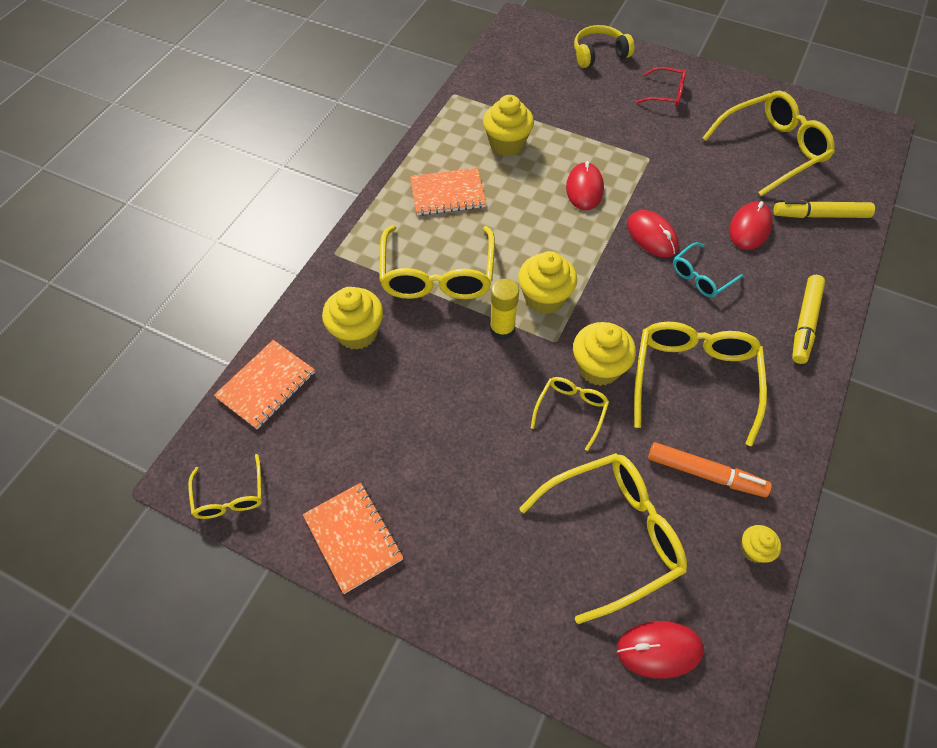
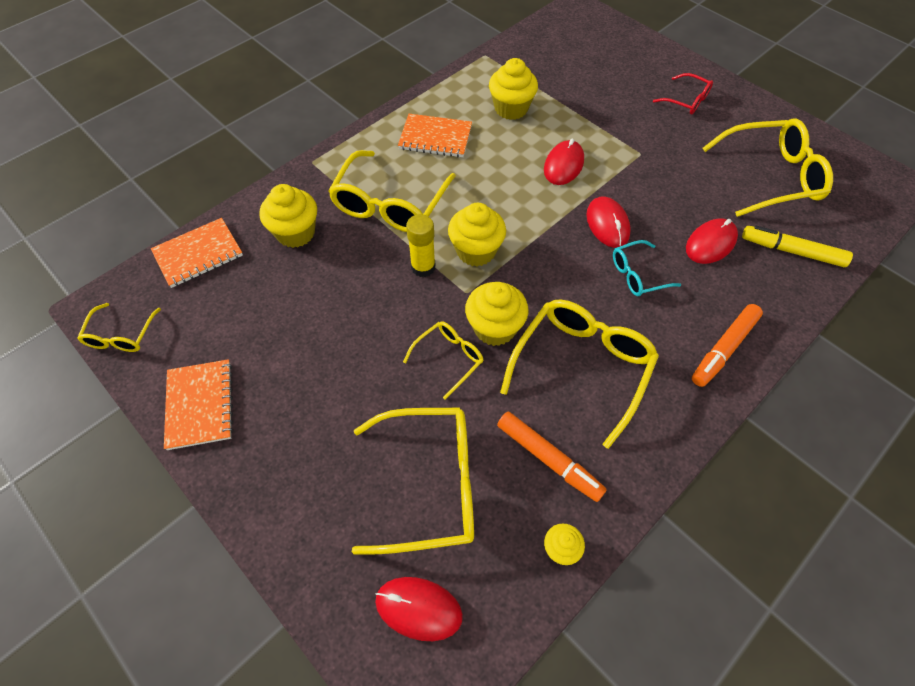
camera: 20 degrees right, 0 degrees up
yellow headphones [574,25,634,68] -> none
yellow marker [792,275,825,364] -> orange marker [692,304,763,387]

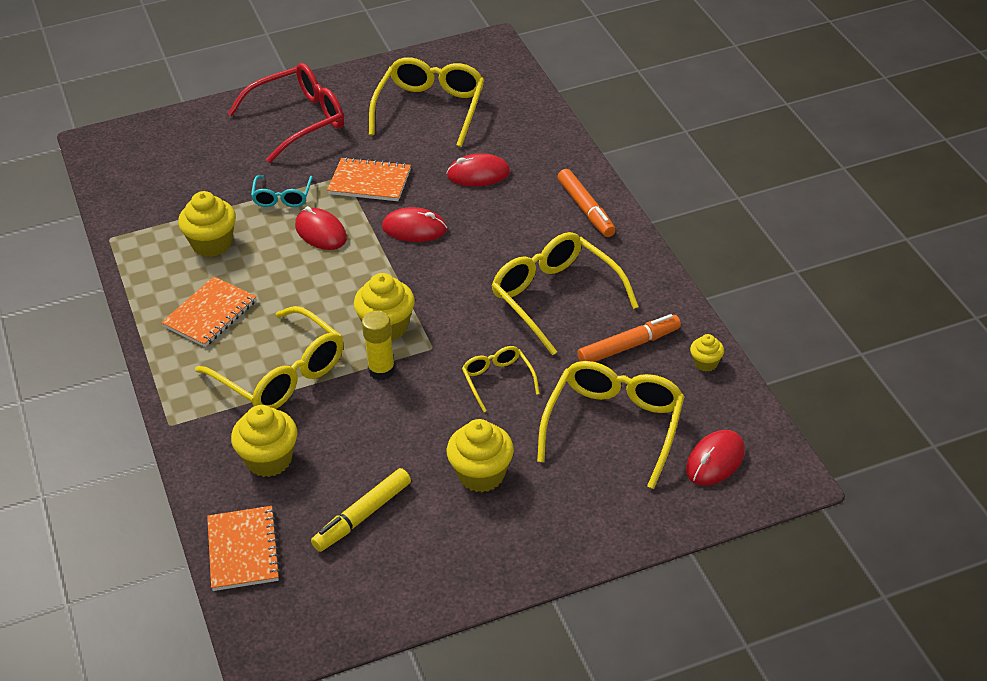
camera: 65 degrees left, 15 degrees down
yellow glasses [77,303,161,352] -> none
orange notebook [164,359,233,450] -> orange notebook moved to [327,157,411,201]
yellow cupcake [465,282,529,346] -> yellow cupcake moved to [447,419,514,492]
turquoise glasses [613,240,681,296] -> turquoise glasses moved to [251,175,313,207]
red glasses [653,73,713,115] -> red glasses [227,63,344,163], size x1.90
red mouse [686,218,738,264] -> red mouse turned 75 degrees counterclockwise [446,153,510,186]
yellow marker [742,225,853,267] -> yellow marker moved to [311,468,411,552]

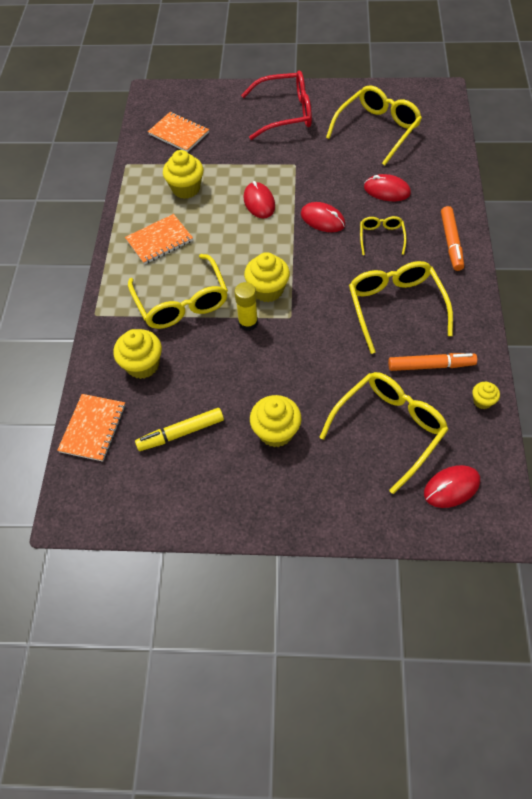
camera: 25 degrees right, 15 degrees up
turquoise glasses [251,175,313,207] -> none
orange notebook [327,157,411,201] -> orange notebook moved to [148,112,209,152]
yellow glasses [462,346,540,412] -> yellow glasses moved to [360,216,407,255]

